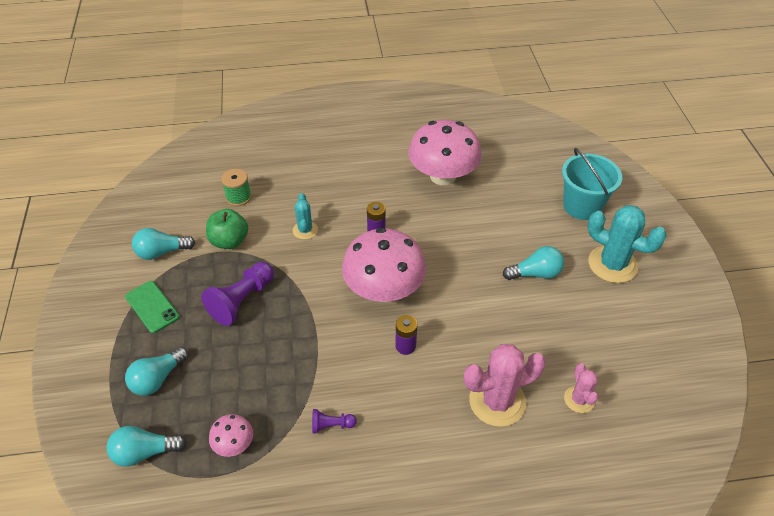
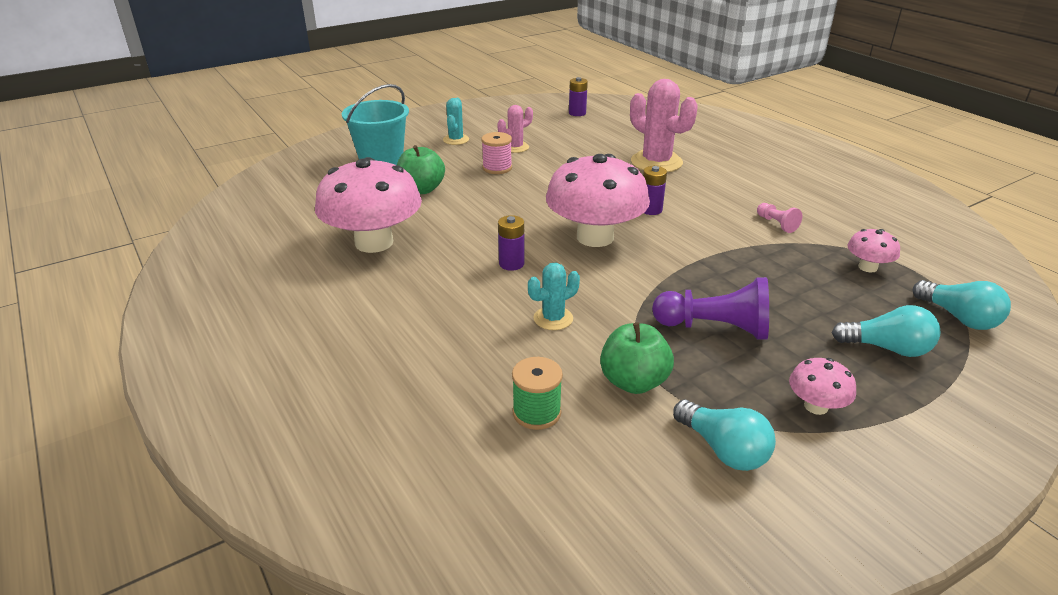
camera: 115 degrees left, 15 degrees down
green phone [125,281,180,333] -> pink mushroom [789,358,856,415]
purple pawn [312,409,357,434] -> pink pawn [757,203,802,233]
turquoise light bulb [503,246,564,280] -> pink spool [481,132,512,174]
pink cactus [564,363,598,413] -> pink cactus moved to [497,105,533,153]
turquoise cactus [588,205,667,283] -> turquoise cactus [443,98,469,145], size x0.54
none -> green apple [397,145,445,194]
none -> purple battery [569,77,588,116]

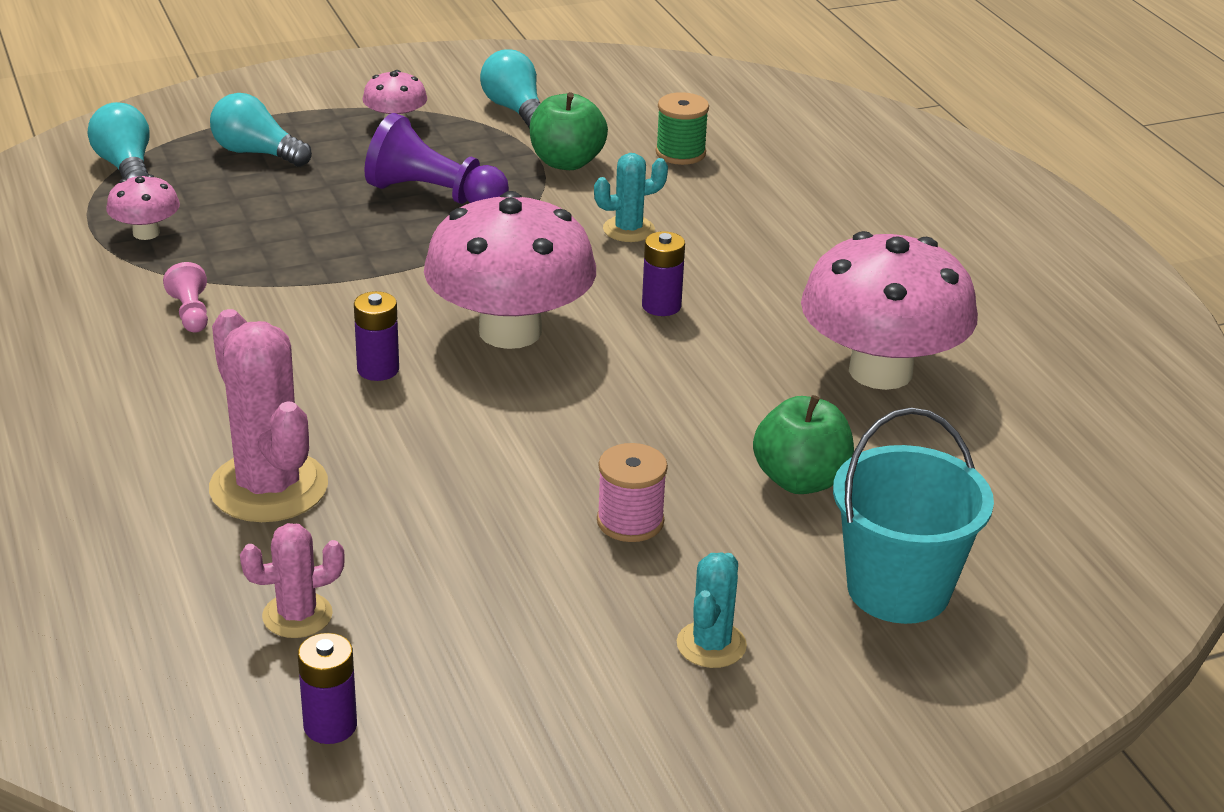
camera: 170 degrees left, 0 degrees up
pink cactus [497,105,533,153] -> pink cactus moved to [240,523,345,638]

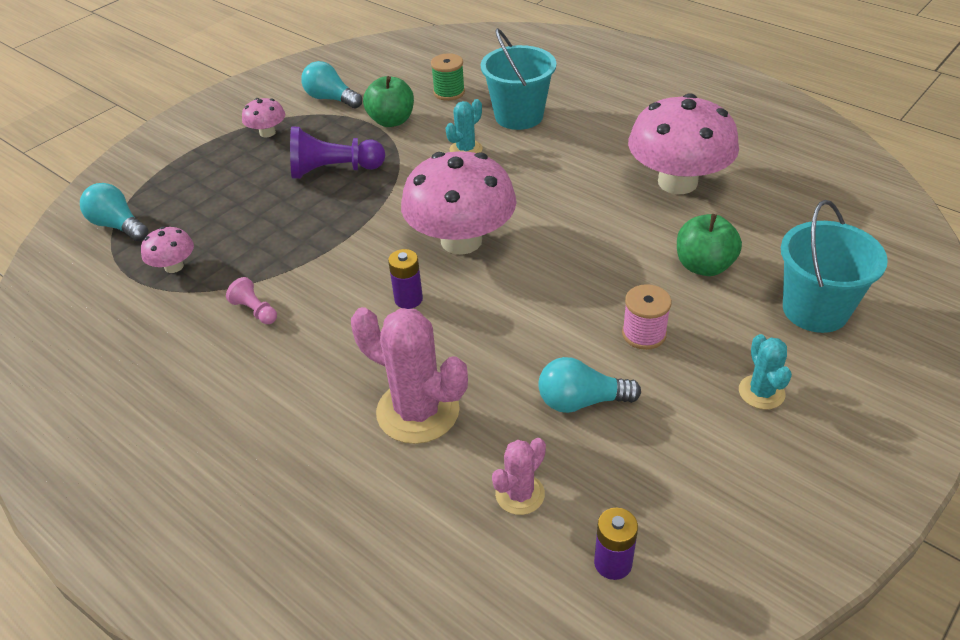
camera: 25 degrees left, 10 degrees up
turquoise light bulb [210,93,312,167] -> turquoise light bulb moved to [538,357,641,413]
purple battery [642,231,685,316] -> none
none -> turquoise bucket [481,28,556,130]

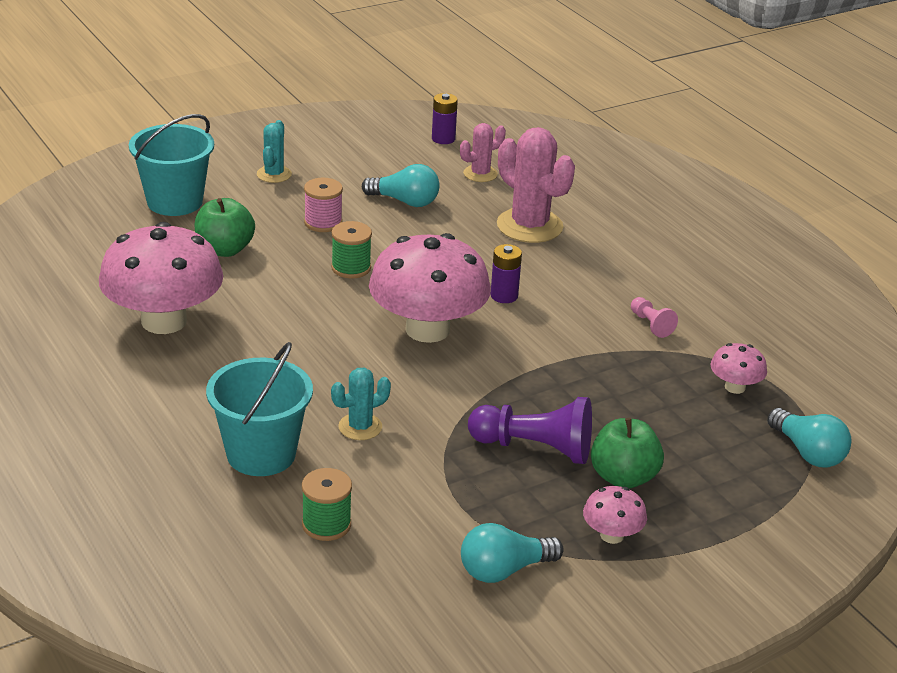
camera: 165 degrees left, 10 degrees down
turquoise light bulb [301,61,362,109] -> turquoise light bulb turned 105 degrees clockwise [461,523,563,583]
green apple [363,76,414,127] -> green apple moved to [591,418,664,489]
none -> green spool [331,221,372,279]

